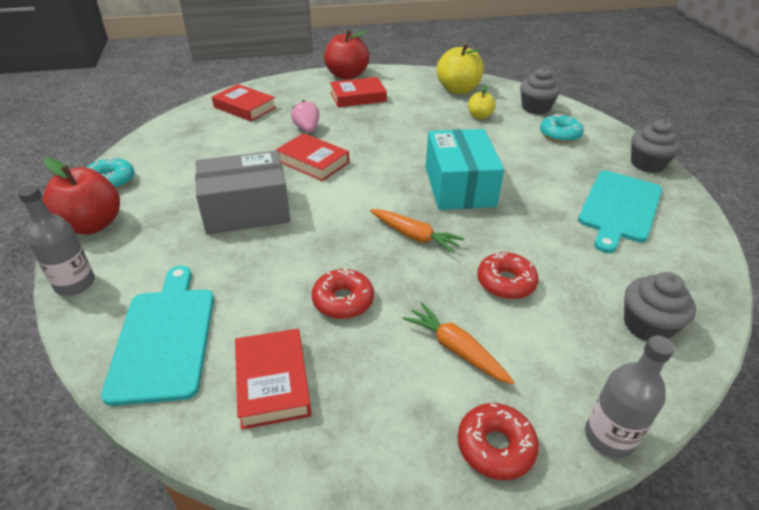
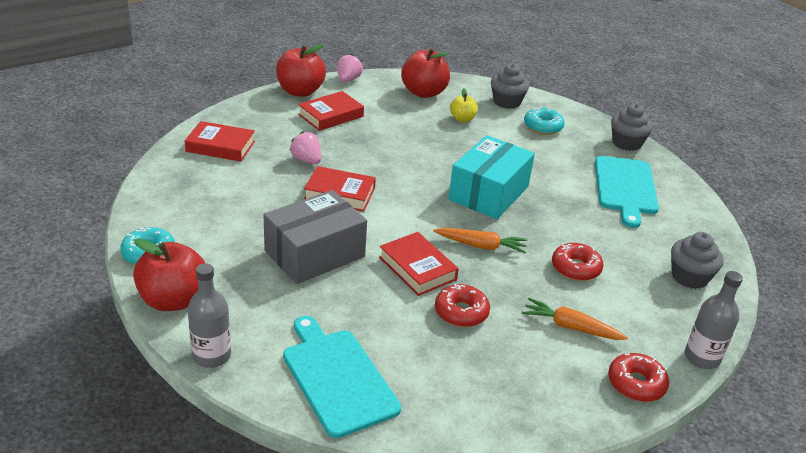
camera: 25 degrees left, 5 degrees down
red book [235,329,312,430] -> red book moved to [379,232,459,296]
turquoise box [425,129,504,210] -> turquoise box turned 60 degrees clockwise [448,135,535,219]
yellow apple [437,44,484,94] -> red apple [401,48,450,98]
none -> pink strawberry [337,54,363,82]

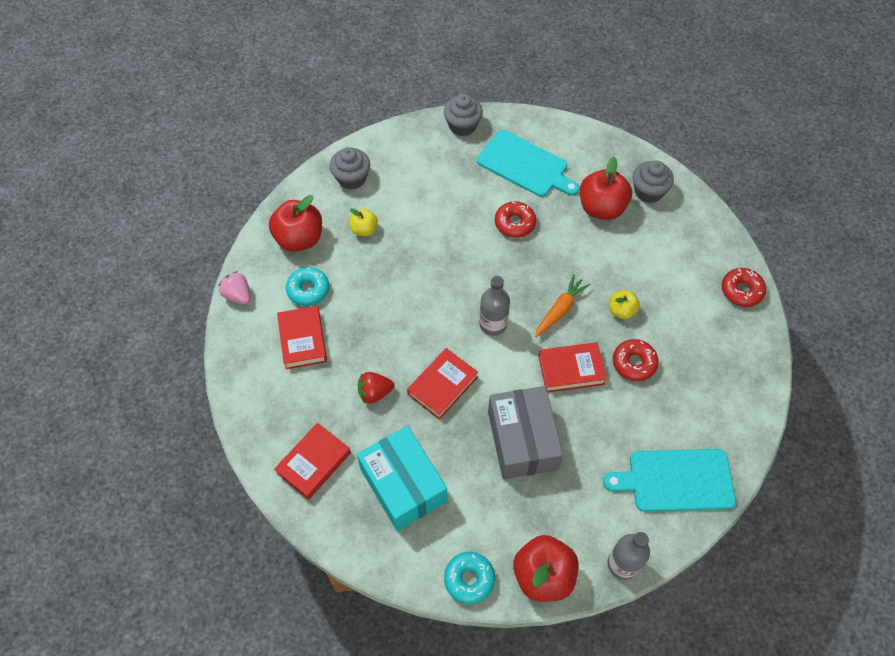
camera: 60 degrees left, 25 degrees up
red apple [276,44,326,97] -> red apple moved to [580,157,632,220]
pink strawberry [289,131,321,164] -> red strawberry [358,372,394,403]
turquoise box [448,135,535,219] -> turquoise box moved to [357,426,447,531]
orange carrot [522,298,628,340] -> none
turquoise donut [524,107,565,135] -> turquoise donut moved to [286,267,329,306]
red donut [552,243,604,281] -> red donut moved to [495,201,536,238]
grey bottle [685,271,743,369] -> grey bottle moved to [479,276,510,336]
none -> yellow apple [609,290,640,319]

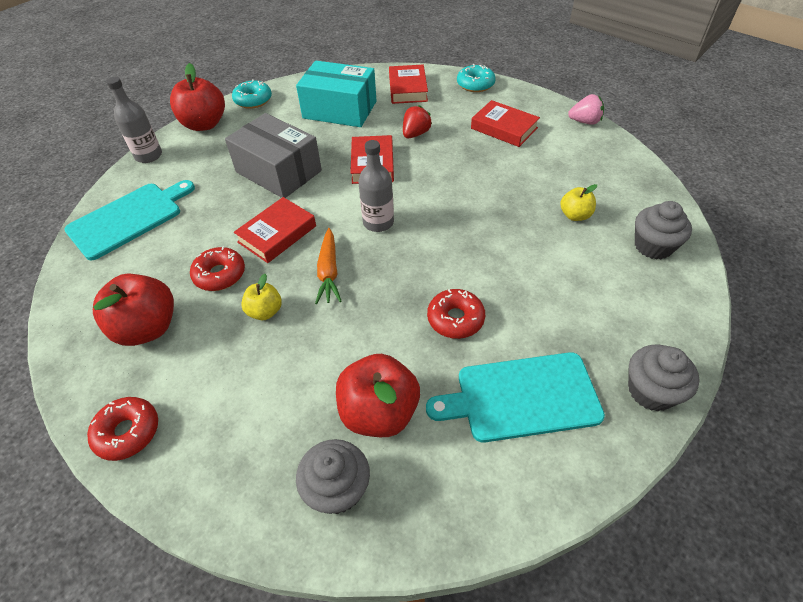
camera: 140 degrees right, 10 degrees down
red apple [269,195,322,252] -> red apple moved to [93,274,174,346]
turquoise donut [286,267,329,306] -> turquoise donut moved to [457,64,496,92]

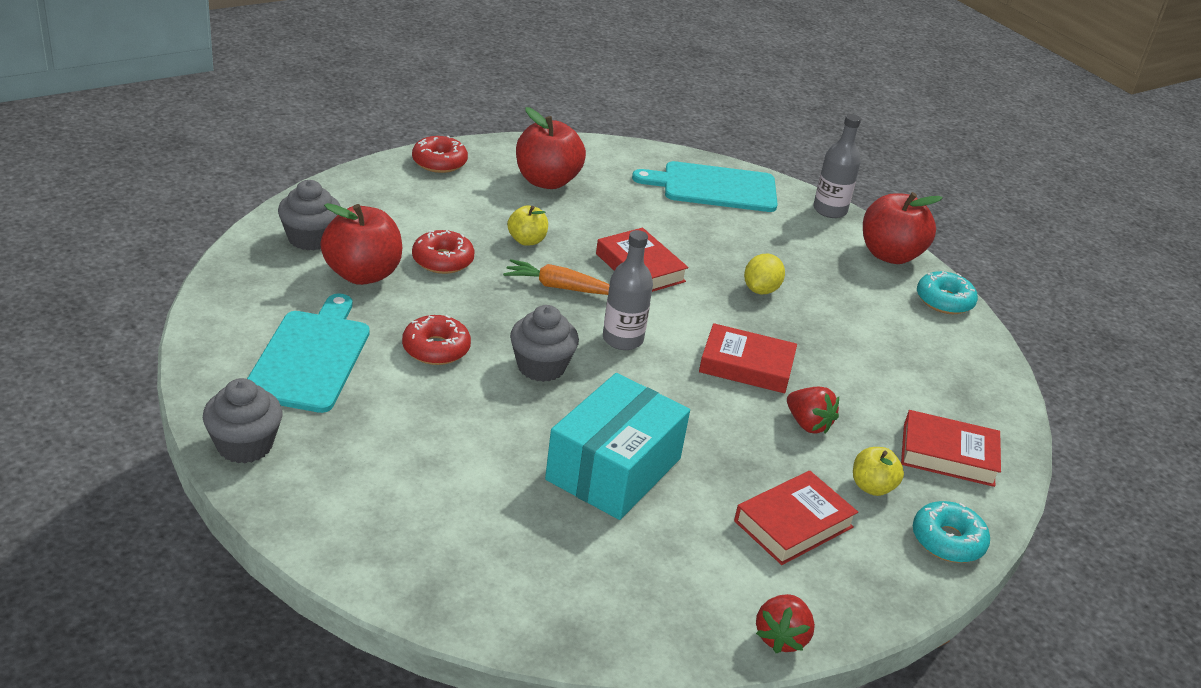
camera: 100 degrees right, 15 degrees down
turquoise cutting board [64,180,195,260] -> turquoise cutting board turned 120 degrees clockwise [632,161,778,212]
red donut [190,247,245,291] -> red donut moved to [412,230,475,274]
grey box [225,113,322,198] -> yellow lemon [744,254,785,294]
turquoise box [296,61,377,127] -> turquoise box moved to [545,373,690,520]
yellow apple [560,184,597,221] -> yellow apple moved to [853,447,904,496]
pink strawberry [568,94,604,125] -> red strawberry [756,594,815,653]
grey cupcake [635,201,692,260] -> grey cupcake moved to [510,305,579,382]

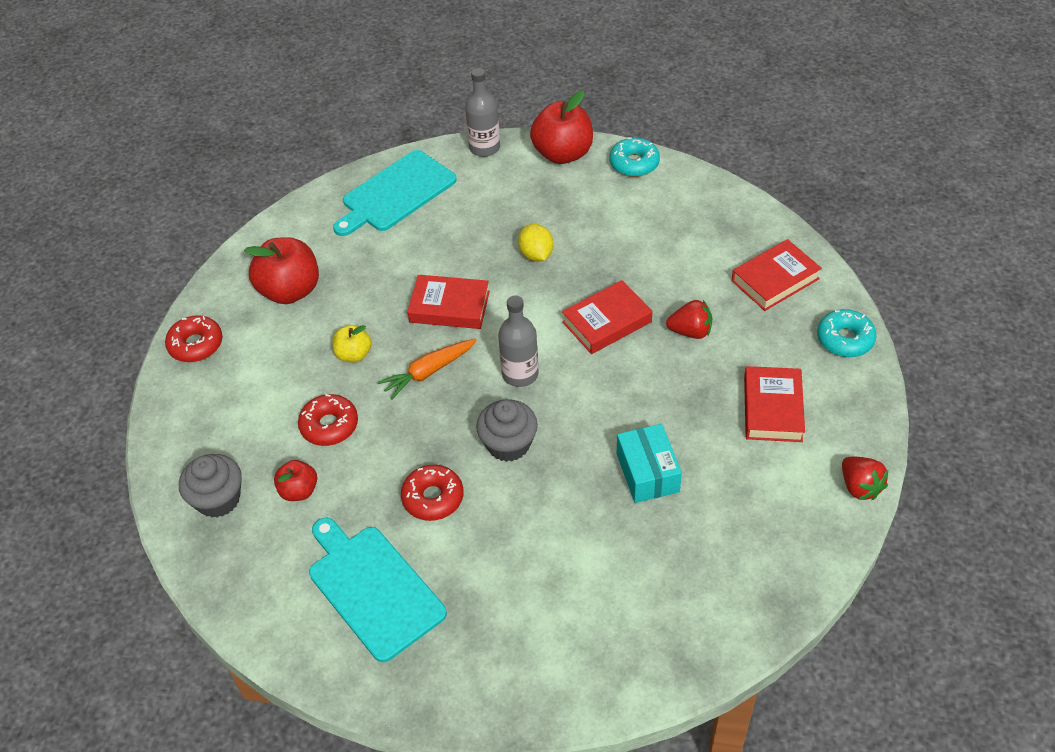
camera: 40 degrees left, 15 degrees up
grey cupcake [203,378,282,463] -> none
red apple [320,203,402,285] -> red apple [274,460,317,501], size x0.55
turquoise box [545,373,690,520] -> turquoise box [617,424,682,503], size x0.63
yellow apple [853,447,904,496] -> none

